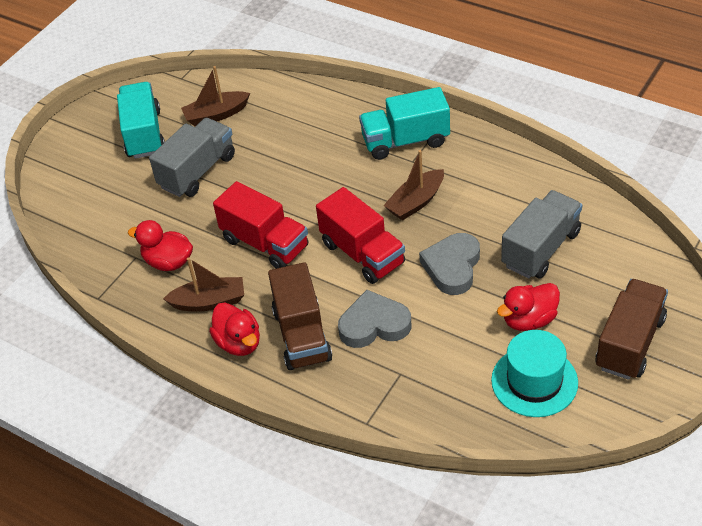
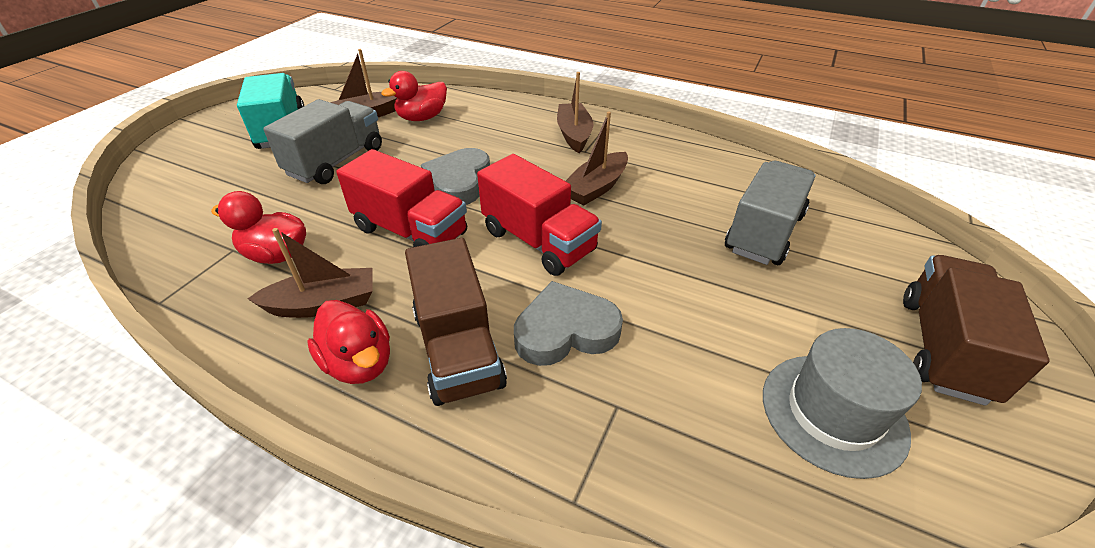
camera: 10 degrees left, 5 degrees down
turquoise truck [359,87,450,160] -> brown boat [557,72,593,153]
grey heart [419,233,480,295] -> grey heart moved to [421,148,490,205]
turquoise hat [491,330,578,417] -> grey hat [763,328,922,479]
red duck [497,283,560,331] -> red duck moved to [381,71,447,121]

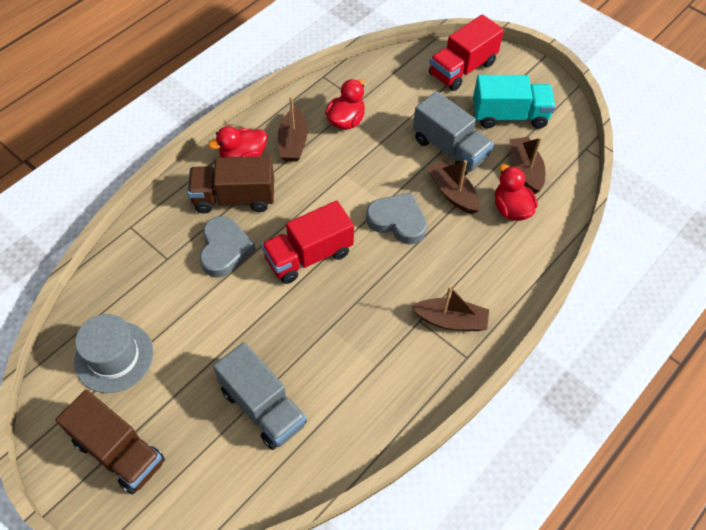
camera: 105 degrees right, 15 degrees up
red truck [336,149,467,247] -> red truck moved to [429,14,504,91]
brown boat [566,111,628,205] -> brown boat moved to [427,160,479,214]

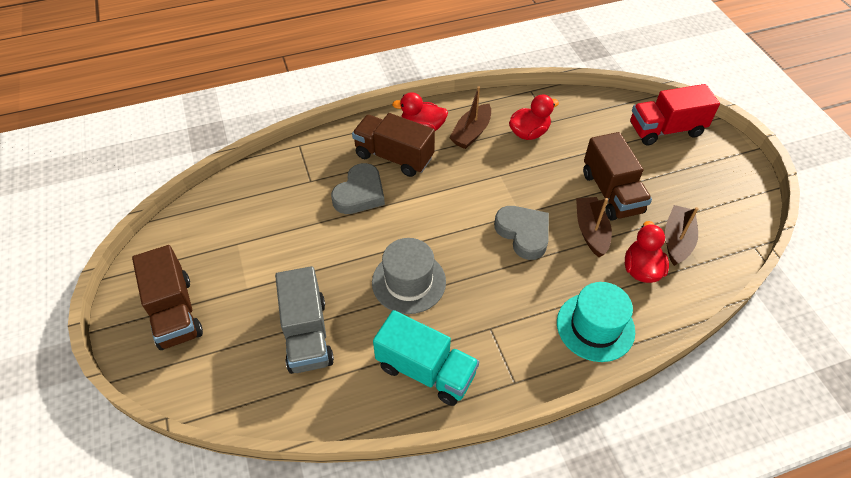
camera: 30 degrees right, 5 degrees down
grey hat [74,314,153,393] -> grey hat moved to [372,238,446,314]
red truck [261,200,354,284] -> none
brown boat [411,286,489,331] -> none
grey truck [413,91,494,176] -> brown truck [583,132,652,221]
turquoise truck [473,75,556,129] -> turquoise truck moved to [373,310,479,406]
none -> turquoise hat [557,282,635,362]

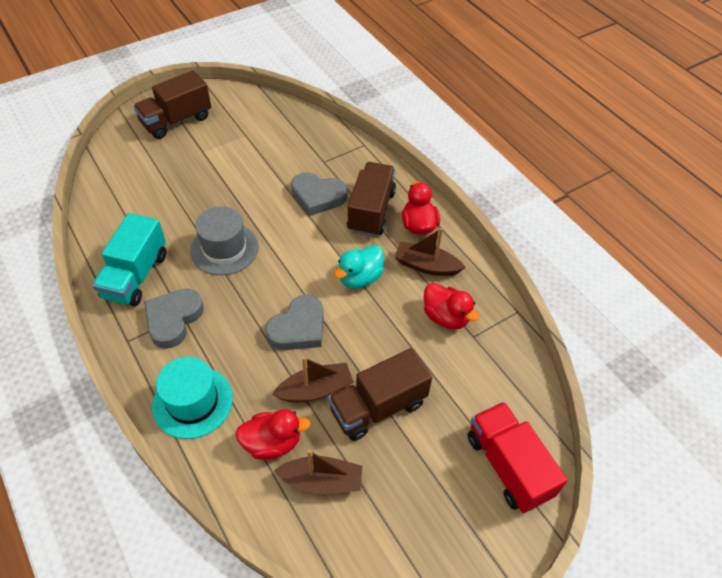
camera: 75 degrees right, 0 degrees up
grey truck [275,266,334,374] -> none
none -> grey heart [144,289,204,349]
none -> turquoise duck [334,245,384,288]

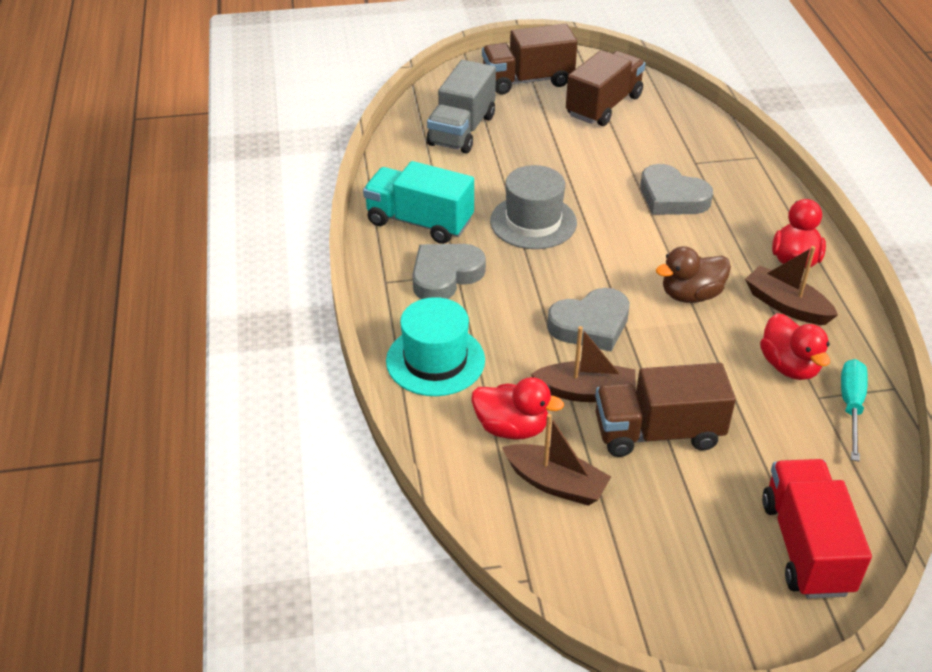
camera: 25 degrees right, 10 degrees down
turquoise truck [92,213,167,306] -> turquoise truck turned 75 degrees clockwise [363,161,474,244]
turquoise duck [334,245,384,288] -> brown duck [656,246,731,303]
brown truck [347,162,396,237] -> brown truck moved to [566,50,645,126]
none -> grey truck [427,60,496,153]
none -> turquoise screwdriver [841,359,868,461]

